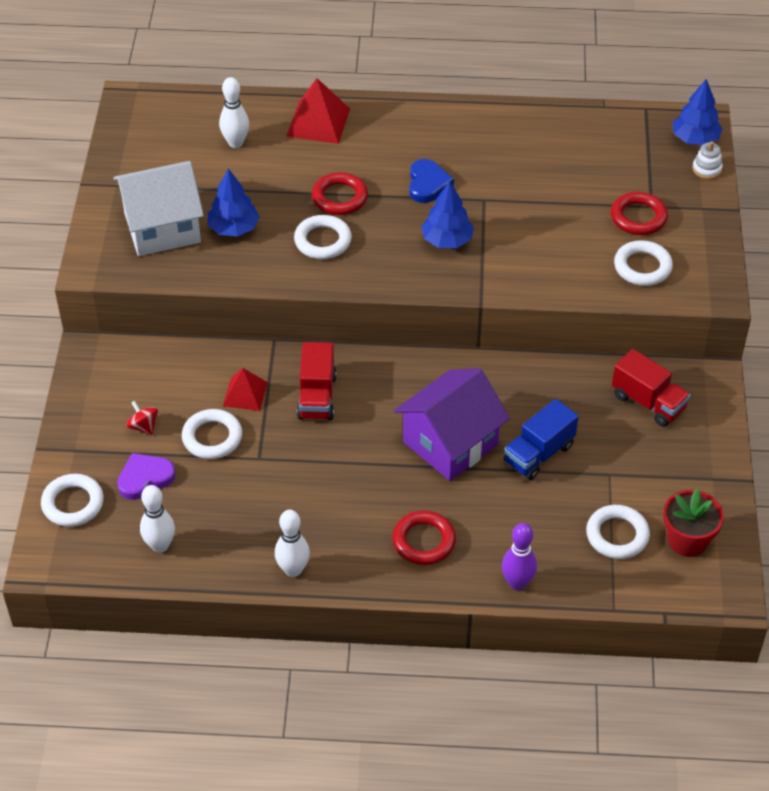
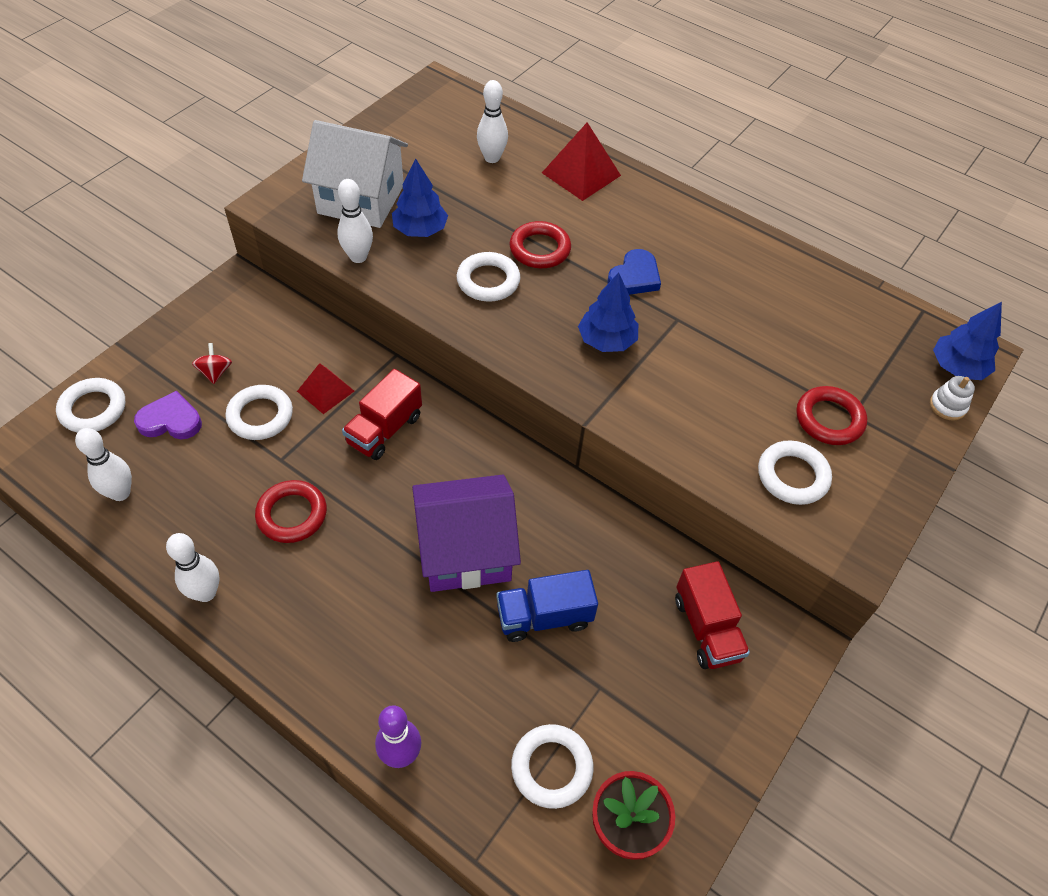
camera: 30 degrees right, 5 degrees up
red ring [392,510,456,565] -> red ring moved to [255,480,327,543]
none -> white bowling pin [337,179,373,263]

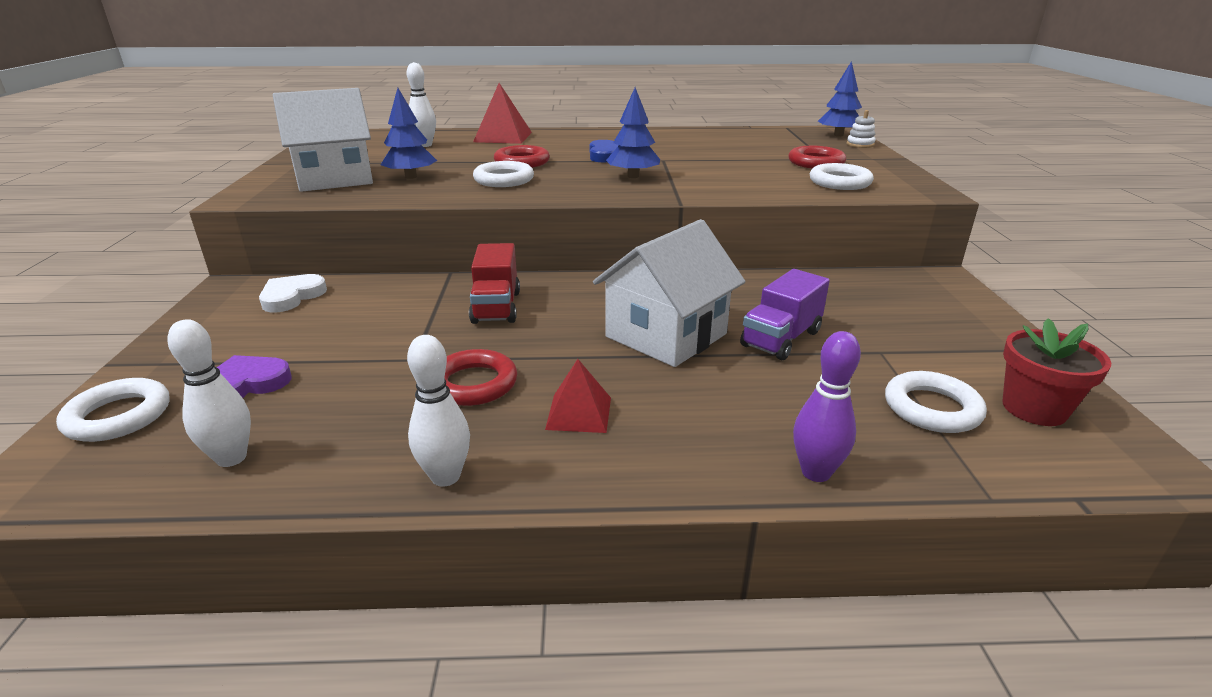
camera: 35 degrees left, 25 degrees down
red spinning top [192,343,232,384] -> none
white ring [225,385,293,440] -> none
red pyramid [297,363,354,414] -> red pyramid moved to [545,359,611,433]
white bowling pin [337,179,373,263] -> none
purple house [412,475,521,592] -> white house [593,219,746,367]
blue truck [496,570,598,642] -> purple truck [740,269,830,360]
red truck [675,561,750,669] -> none
none -> white heart [259,274,327,313]

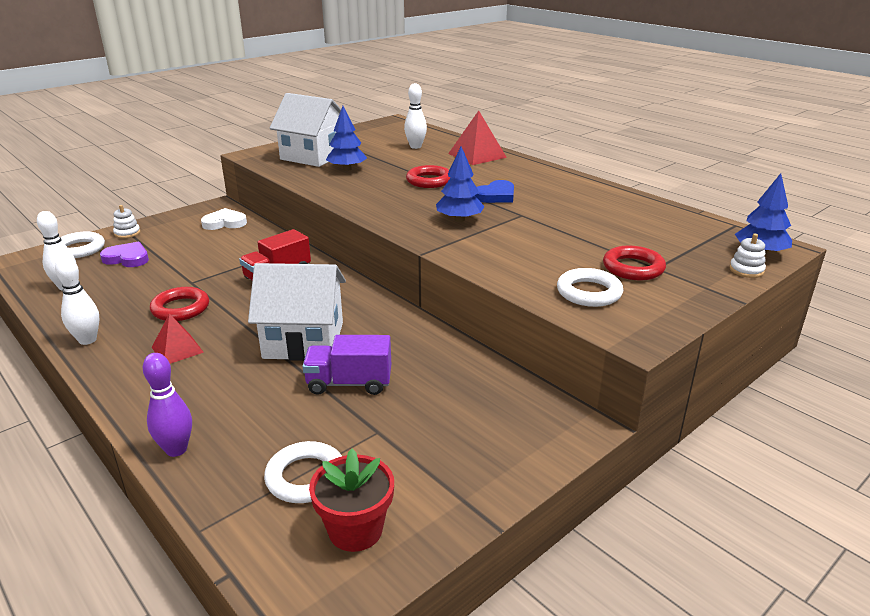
camera: 50 degrees right, 0 degrees up
white ring [473,161,534,187] -> none
none -> white stacking toy [113,205,140,238]

